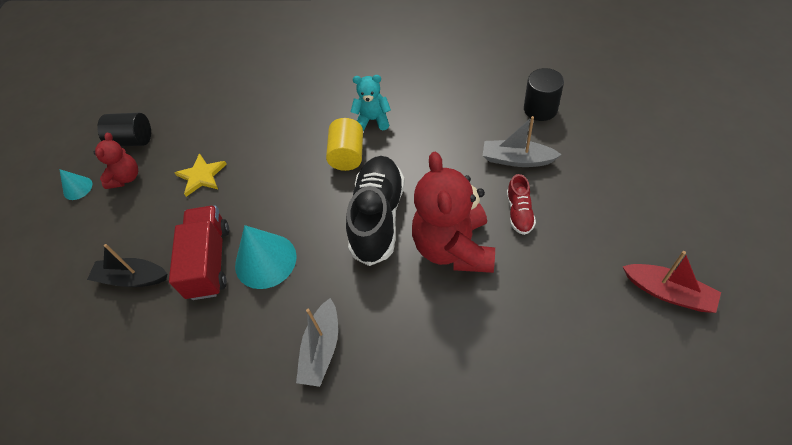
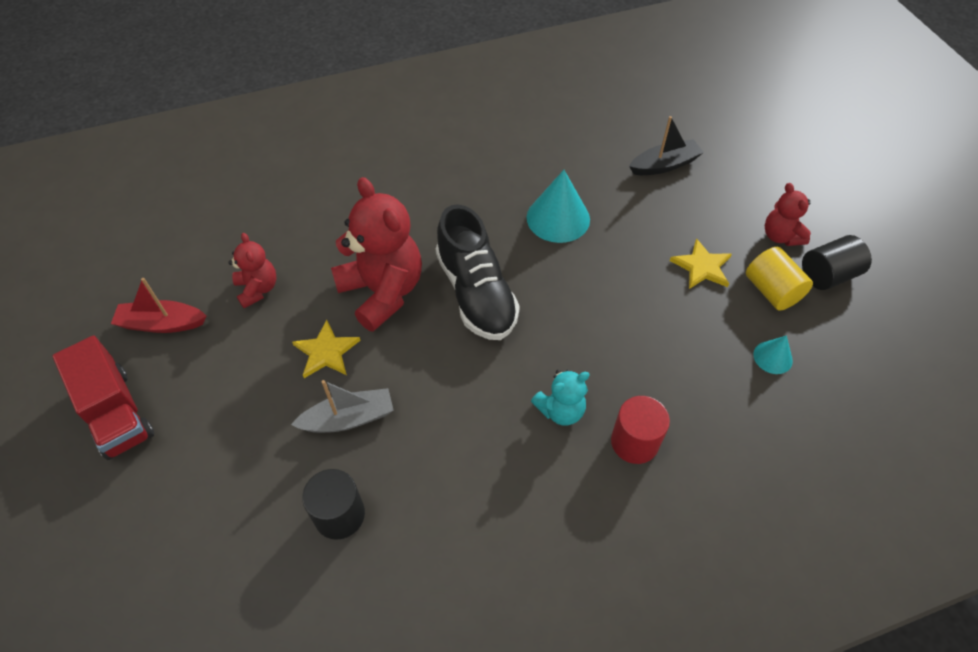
camera: 145 degrees right, 0 degrees up
turquoise cone [59,169,92,200] -> turquoise cone moved to [753,335,793,374]
red truck [169,205,229,300] -> red truck moved to [52,335,154,460]
grey boat [296,298,338,387] -> none
yellow cylinder [326,118,363,171] -> yellow cylinder moved to [746,247,813,311]
red shoe [507,174,536,235] -> yellow star [292,320,360,378]
none -> red teddy bear [229,233,277,308]
none -> red cylinder [611,396,670,464]

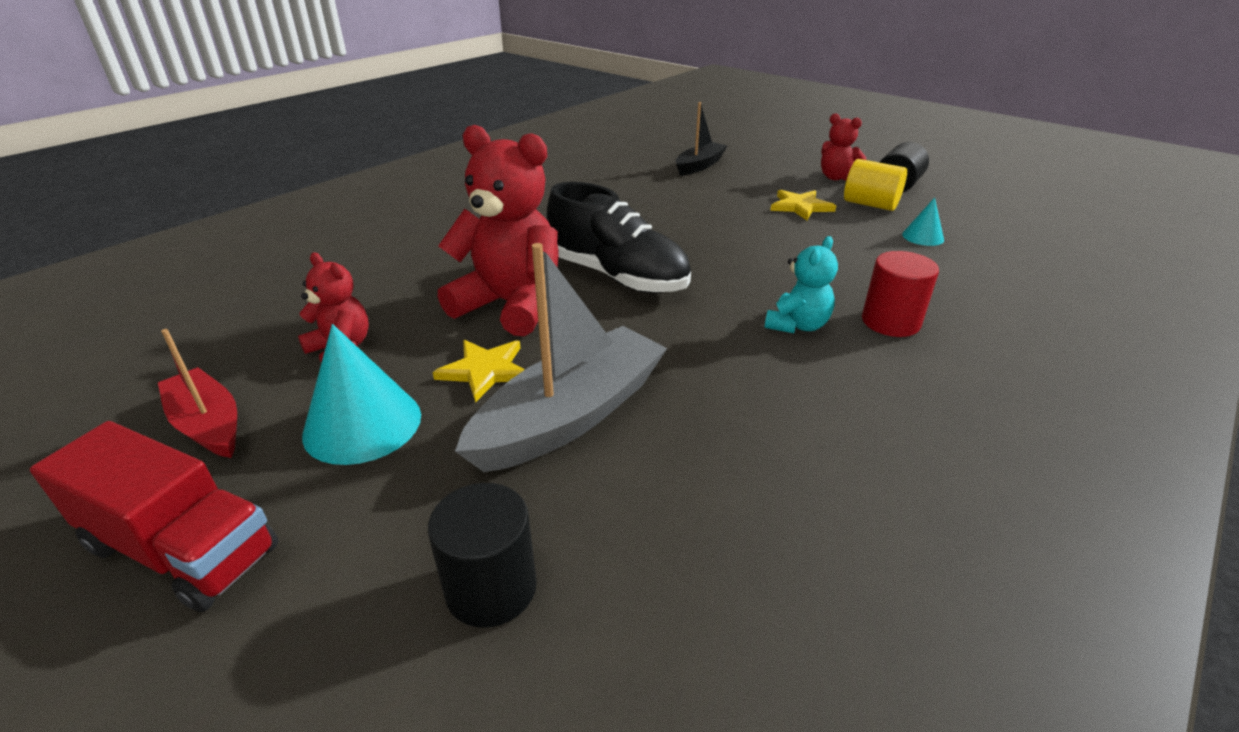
camera: 30 degrees left, 20 degrees down
red boat [111,278,206,333] -> red boat turned 75 degrees clockwise [158,329,237,458]
grey boat [291,380,394,433] -> grey boat [455,243,667,472], size x1.66
black cylinder [302,469,365,540] -> black cylinder moved to [428,483,537,628]
turquoise cone [527,170,590,243] -> turquoise cone moved to [302,324,421,465]

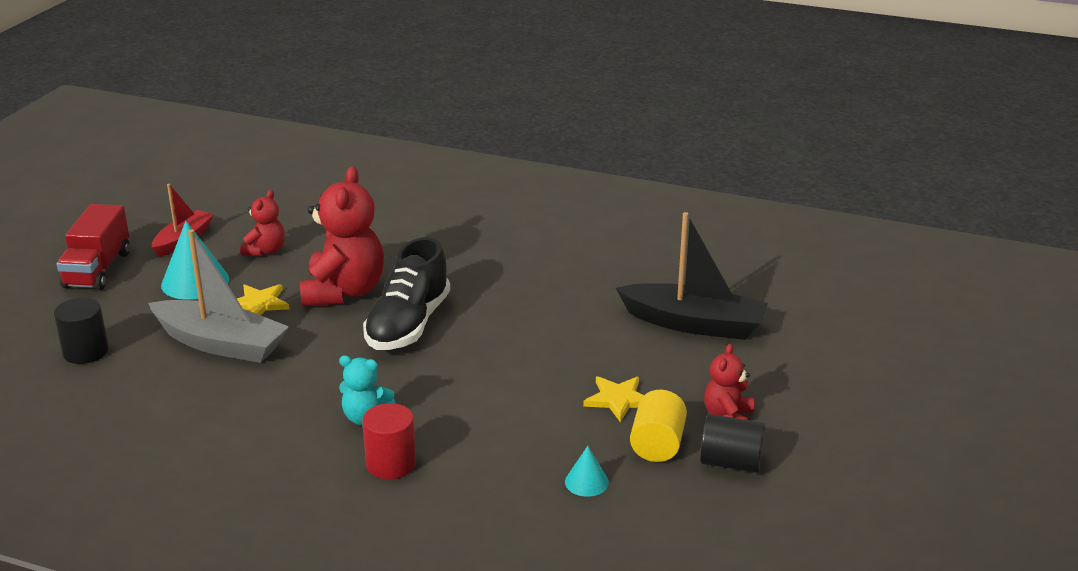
camera: 70 degrees right, 5 degrees down
black boat [675,102,728,176] -> black boat [616,212,768,340], size x1.66

